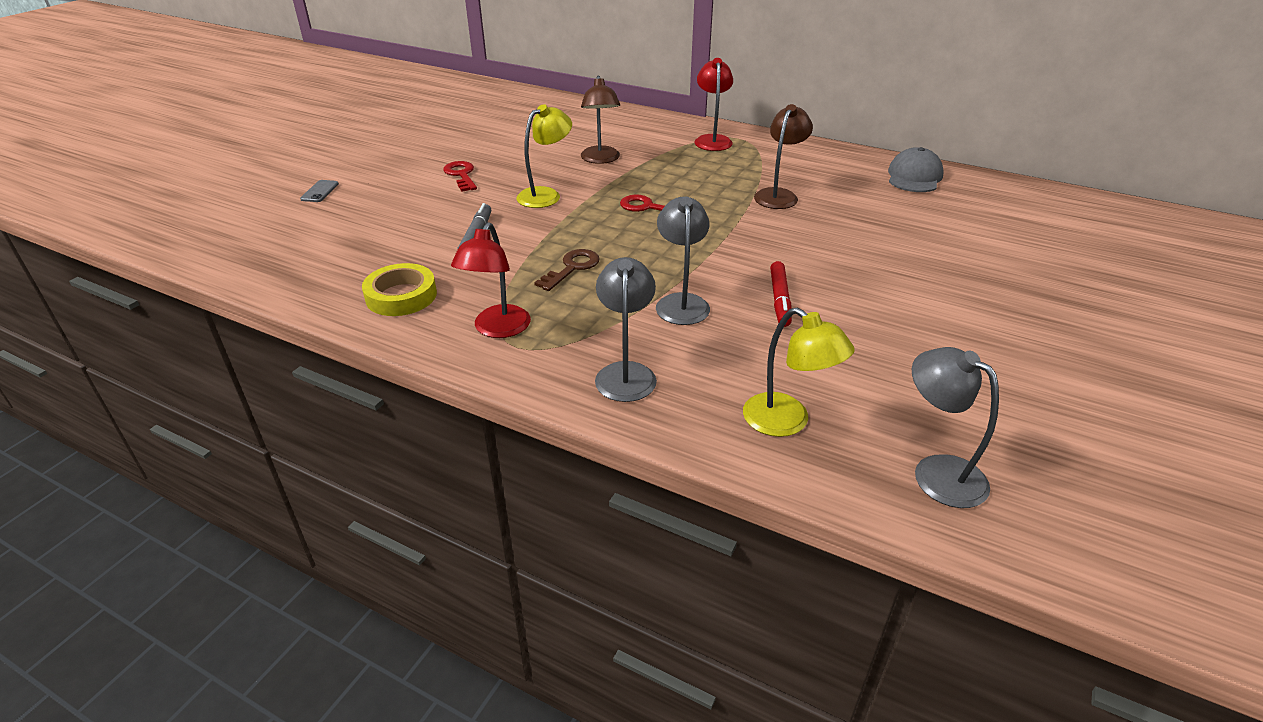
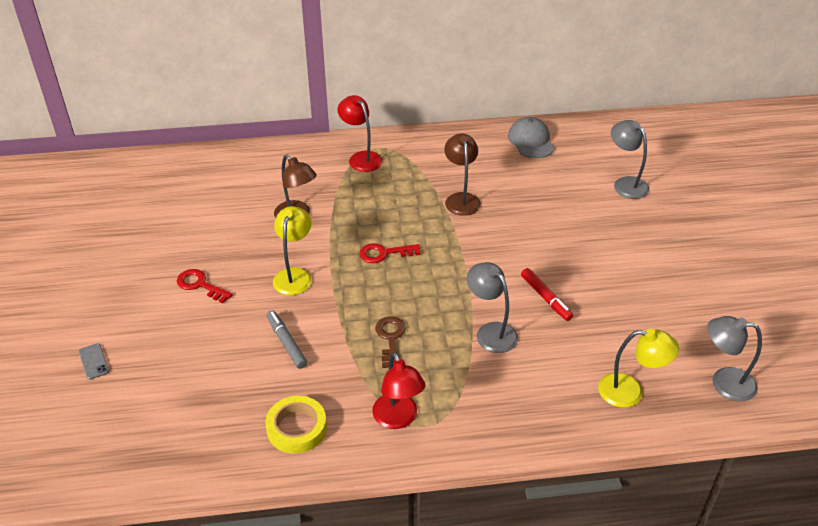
camera: 35 degrees left, 5 degrees up
grey lamp [595,257,657,402] -> grey lamp moved to [611,120,650,199]

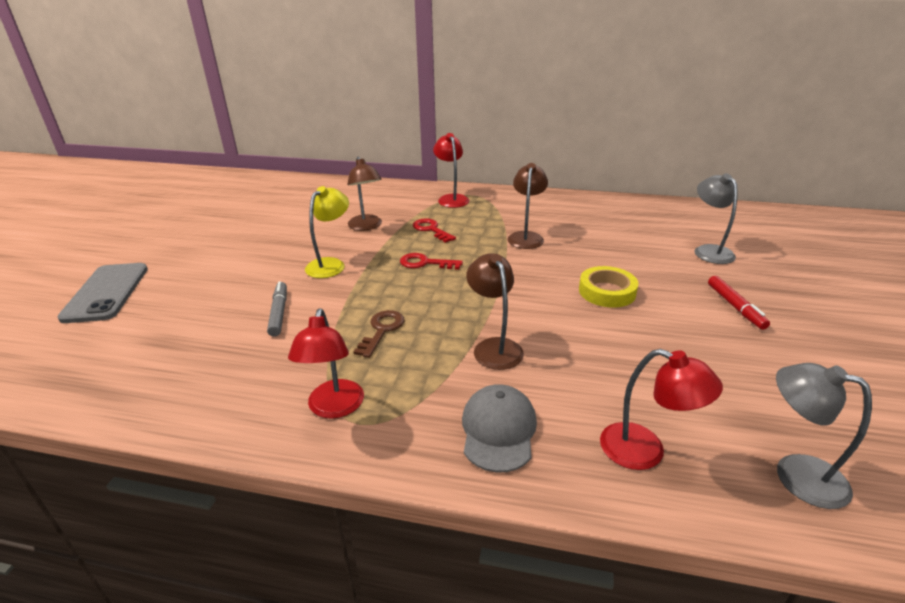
camera: 20 degrees right, 10 degrees down
grey phone [79,343,109,380] -> grey phone [57,263,148,323], size x2.37
red key [177,269,233,303] -> red key moved to [413,218,456,243]
yellow tape [265,396,327,454] -> yellow tape moved to [579,266,639,308]
grey lamp [467,262,518,353] -> brown lamp [466,253,524,370]
grey cap [508,117,555,158] -> grey cap moved to [462,384,537,473]
red marker [521,268,573,321] -> red marker moved to [708,276,770,330]
yellow lamp [598,329,679,408] -> red lamp [600,349,723,470]

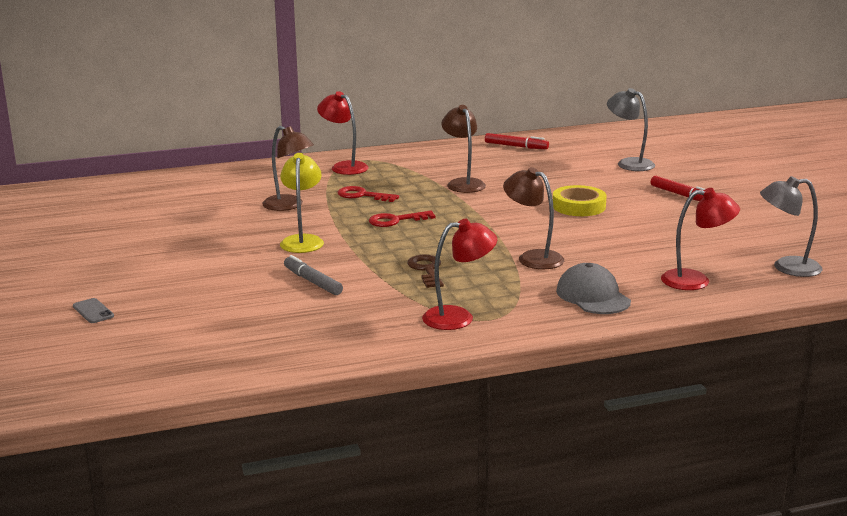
camera: 30 degrees left, 10 degrees down
grey phone [57,263,148,323] -> grey phone [73,298,114,323], size x0.42
red lamp [288,308,364,419] -> red lamp turned 75 degrees counterclockwise [422,219,497,330]
none -> red marker [485,133,549,149]

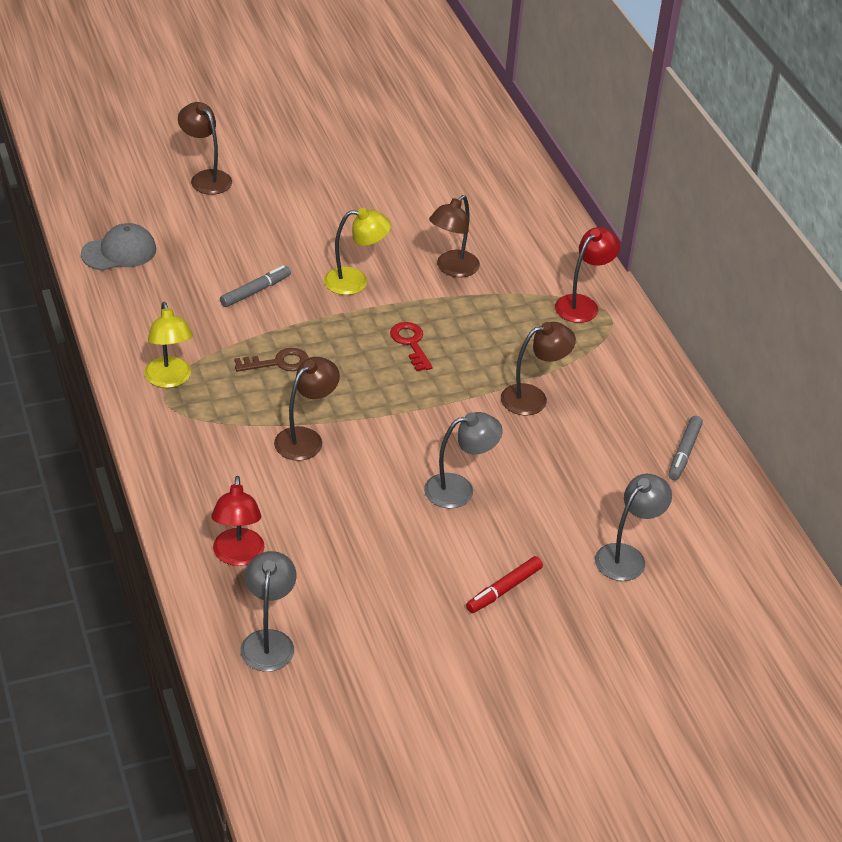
camera: 85 degrees right, 20 degrees up
grey phone [73,298,114,323] -> brown lamp [178,102,232,195]
red key [337,186,399,202] -> none
red lamp [422,219,497,330] -> yellow lamp [144,302,193,388]
red marker [485,133,549,149] -> grey marker [668,416,703,480]
yellow tape [553,185,607,216] -> grey lamp [424,412,503,508]
grey cap [556,263,631,314] -> grey cap moved to [81,223,156,271]

